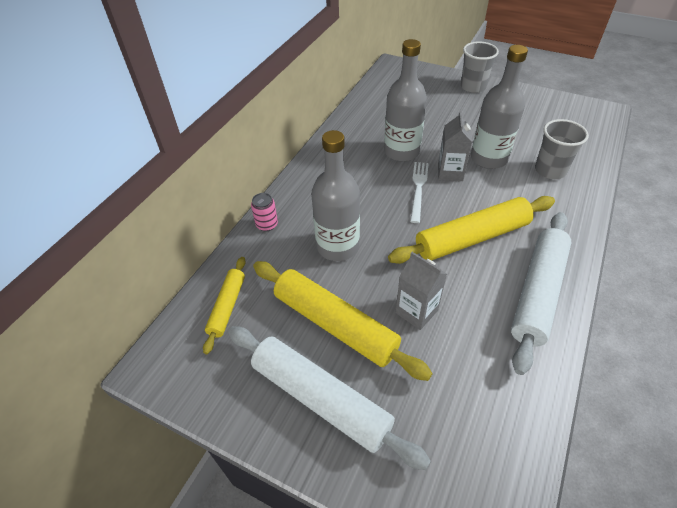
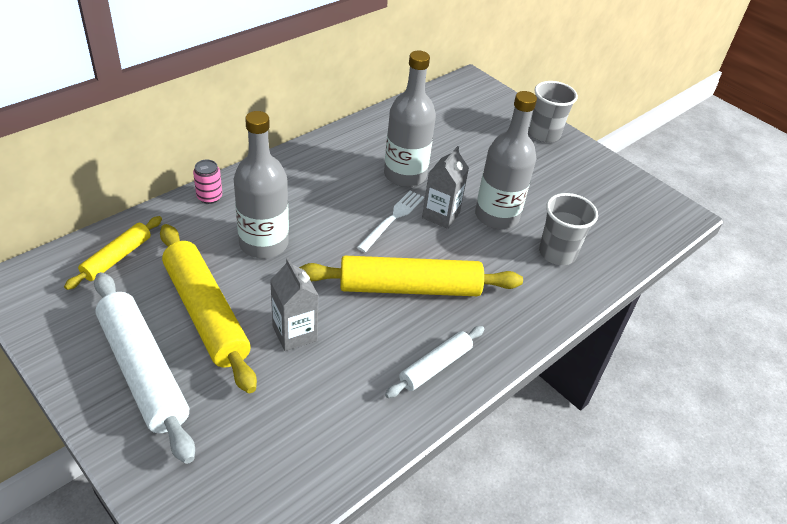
camera: 15 degrees right, 5 degrees down
white rolling pin [511,212,571,375] -> white rolling pin [385,326,484,398], size x0.55

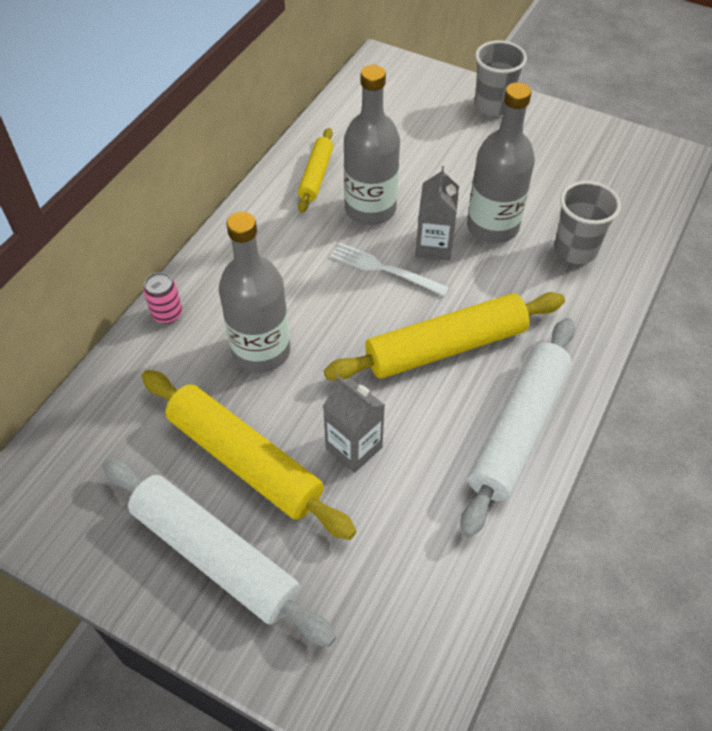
camera: 15 degrees left, 10 degrees up
yellow rolling pin [64,216,162,290] -> yellow rolling pin moved to [298,128,333,213]
white fork [357,190,424,252] -> white fork turned 75 degrees counterclockwise [331,243,450,296]
white rolling pin [385,326,484,398] -> white rolling pin [460,318,575,538], size x1.81

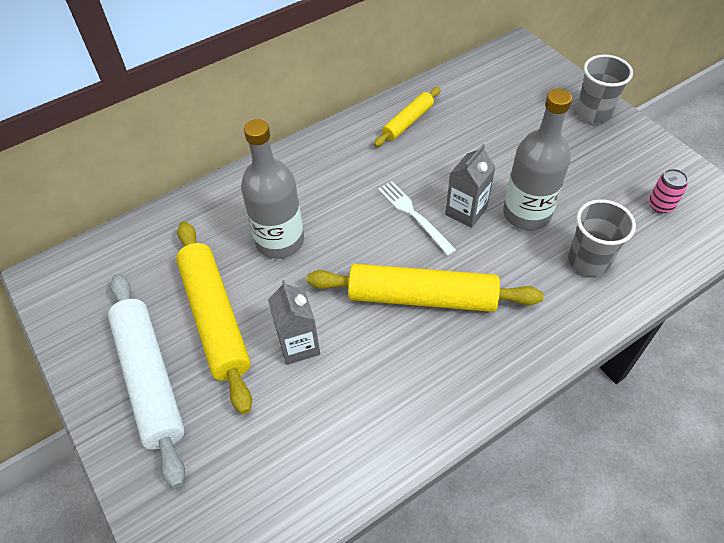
camera: 30 degrees right, 0 degrees up
pink can [143,272,182,324] -> pink can moved to [649,169,688,213]
grey bottle [344,65,400,225] -> none
white rolling pin [460,318,575,538] -> none

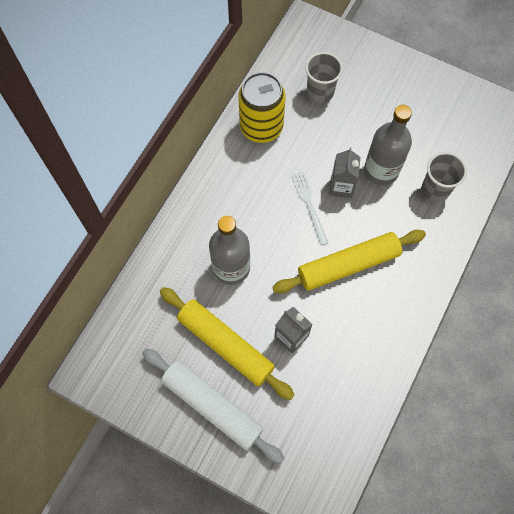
camera: 30 degrees left, 15 degrees up
yellow rolling pin [374,87,441,147] -> yellow can [238,72,285,143]
white fork [378,181,456,256] -> white fork turned 45 degrees clockwise [291,172,328,246]
grey cup [576,54,633,123] -> grey cup moved to [305,52,343,103]
pink can [649,169,688,213] -> none

